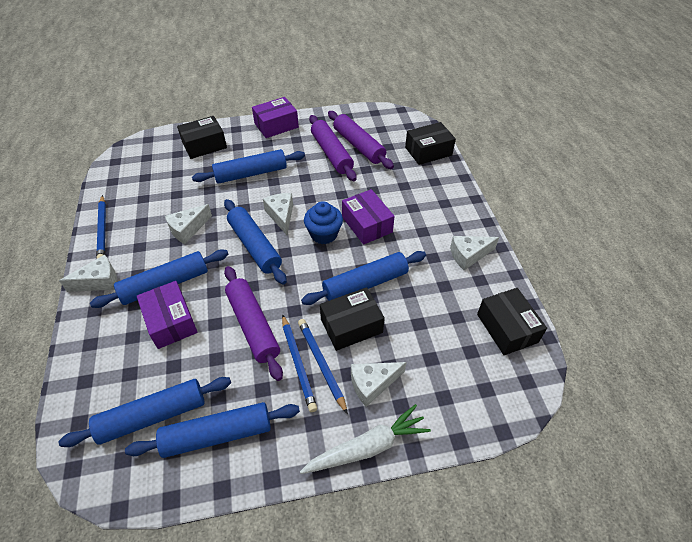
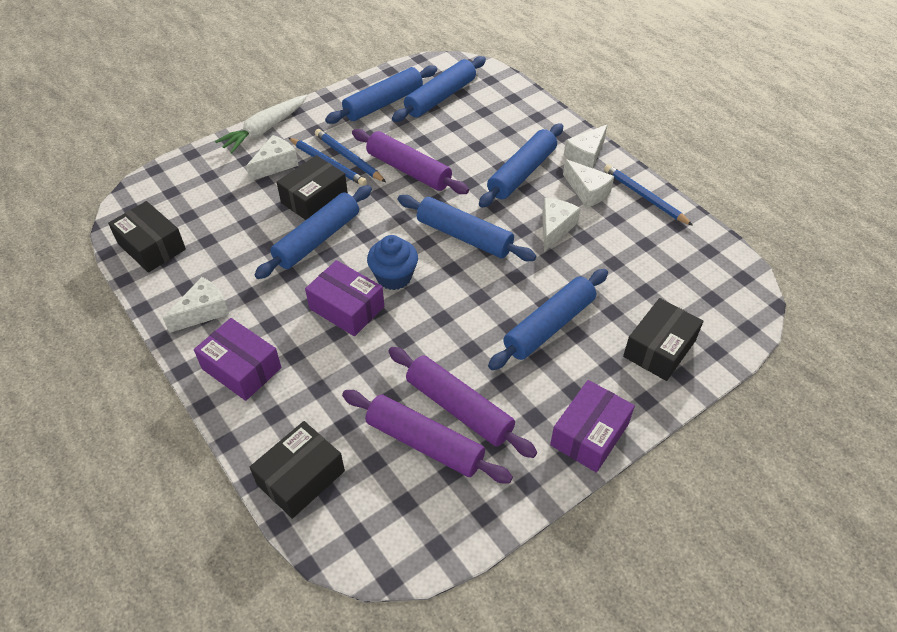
camera: 155 degrees right, 0 degrees up
purple box [137,281,198,349] -> purple box moved to [194,318,282,401]
white cheese [263,193,293,235] -> white cheese moved to [563,159,614,208]

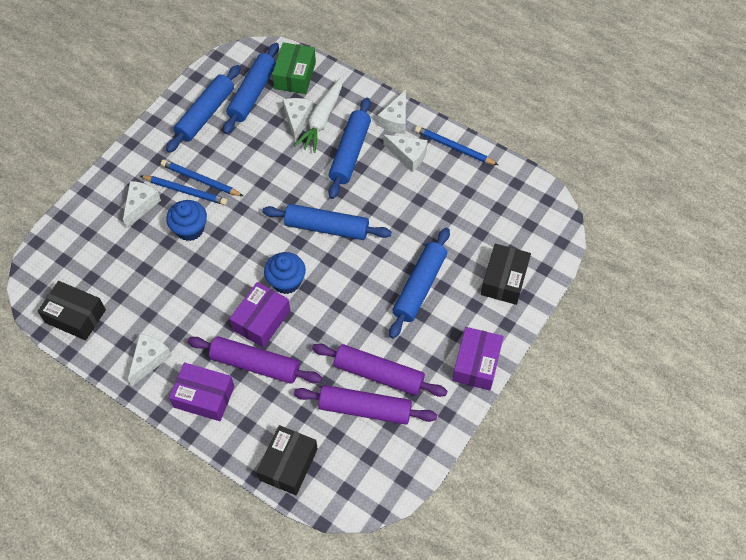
camera: 20 degrees left, 10 degrees up
white carrot [215,95,307,153] -> white carrot moved to [294,77,342,153]
blue rolling pin [254,185,372,279] -> none
black box [276,155,348,220] -> blue cupcake [166,200,207,241]
purple box [305,260,384,336] -> purple box turned 75 degrees counterclockwise [229,282,290,348]
purple rolling pin [352,129,469,194] -> purple rolling pin moved to [188,336,322,384]
white cheese [542,198,581,252] -> white cheese moved to [283,98,313,143]
none -> green box [272,42,316,94]

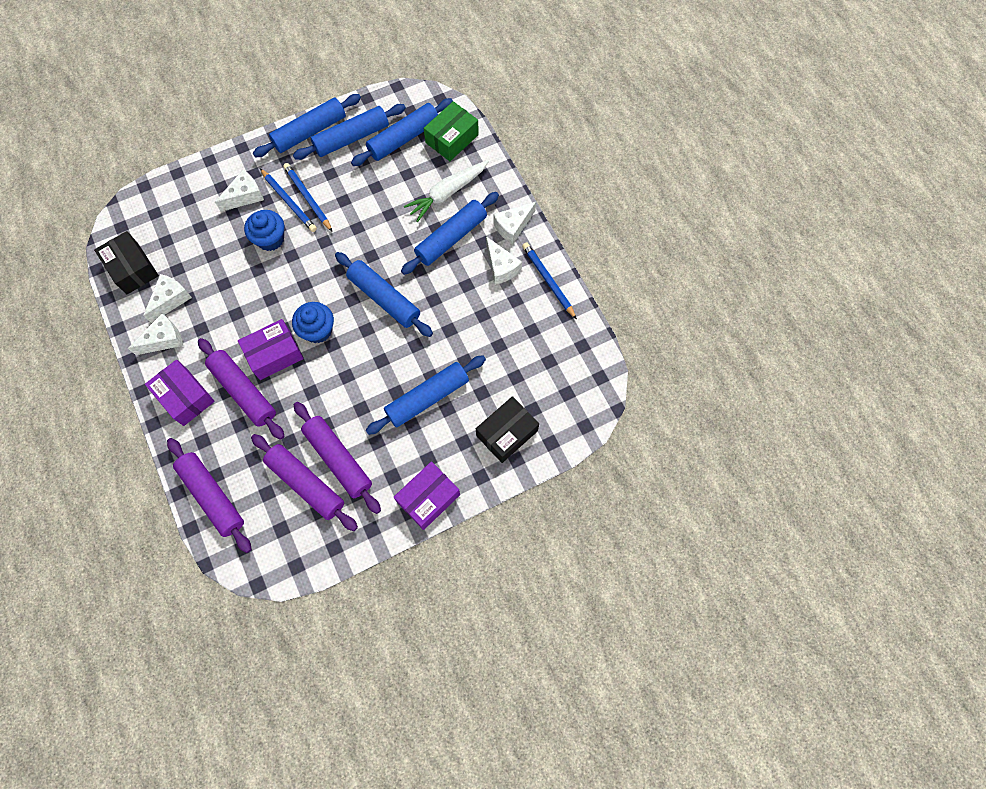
camera: 30 degrees right, 10 degrees up
black box [257,425,318,495] -> purple rolling pin [167,438,252,553]
white cheese [283,98,313,143] -> white cheese moved to [143,274,192,323]
none -> blue rolling pin [253,94,361,157]

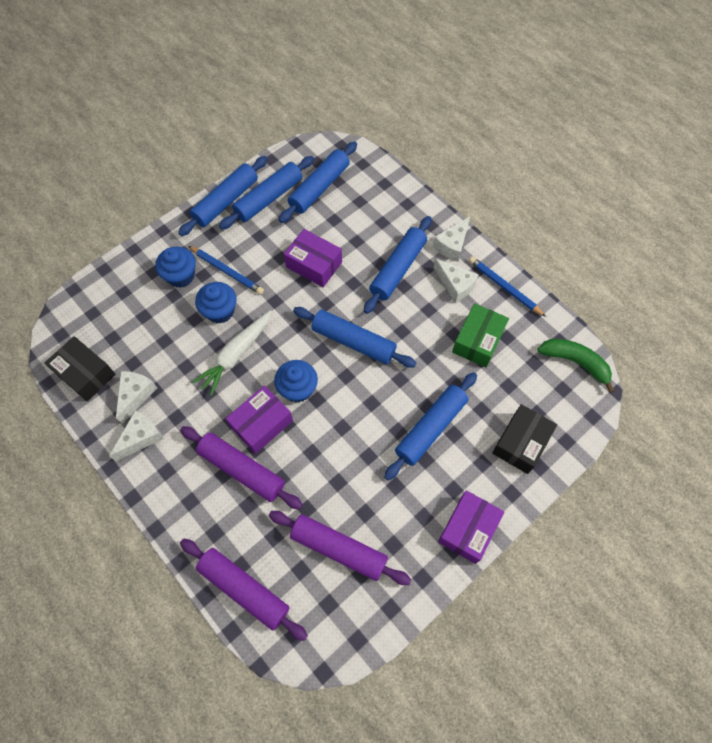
camera: 15 degrees left, 5 degrees down
purple box [145,360,215,426] -> purple box moved to [284,229,342,287]
white cheese [215,170,264,211] -> blue cupcake [155,247,196,288]
blue pencil [283,163,332,231] -> none
purple rolling pin [294,402,381,514] -> none
white carrot [404,160,489,222] -> white carrot moved to [193,310,272,396]
green box [424,101,479,161] -> green box moved to [452,303,509,367]
none -> green banana [538,339,614,393]

